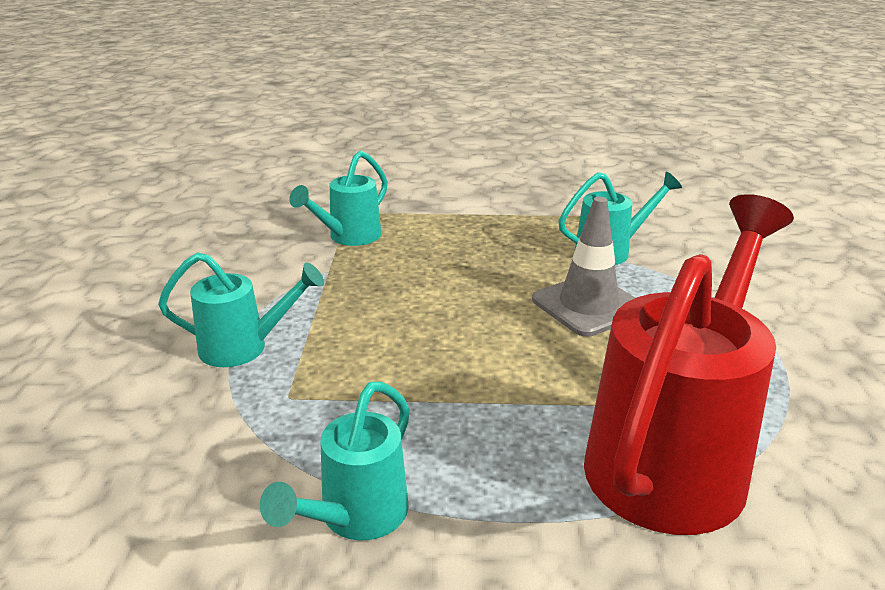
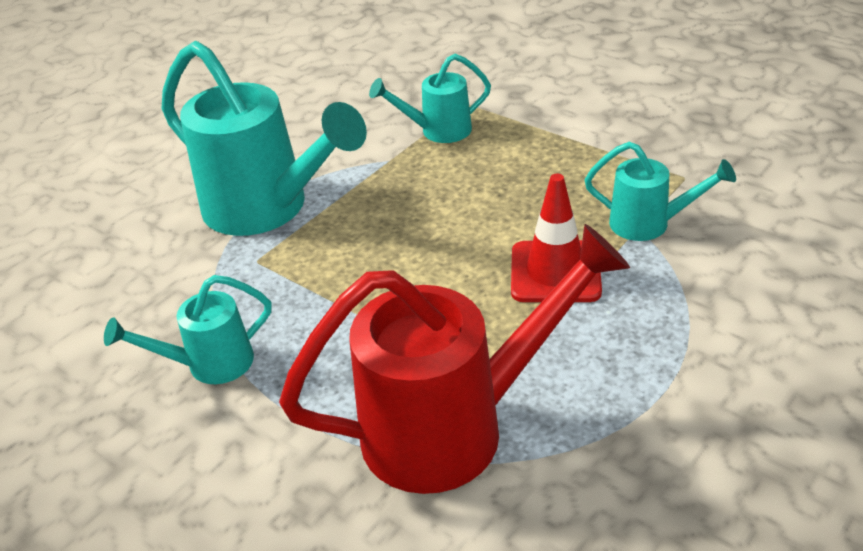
camera: 40 degrees right, 10 degrees up
turquoise watering can [158,252,324,367] -> turquoise watering can [162,41,367,236], size x1.96
grey traffic cone [532,197,635,337] -> red traffic cone [511,174,602,302]

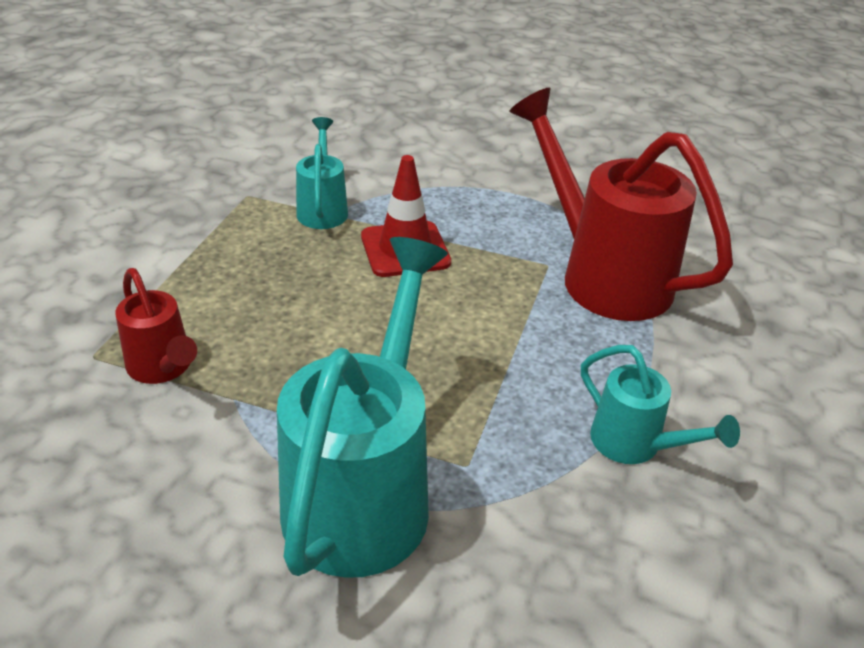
camera: 115 degrees left, 0 degrees up
turquoise watering can [369,54,491,143] -> red watering can [115,268,197,384]

